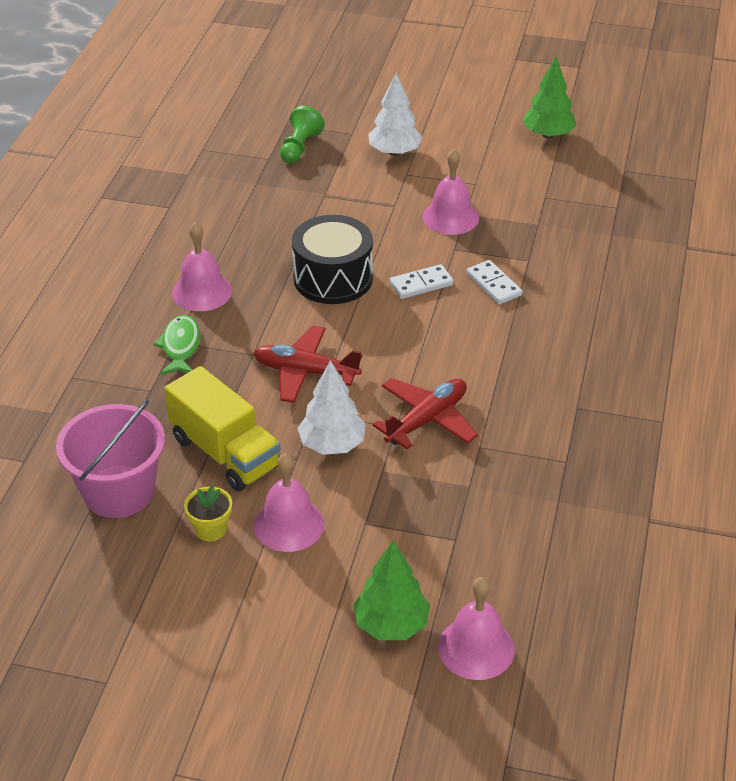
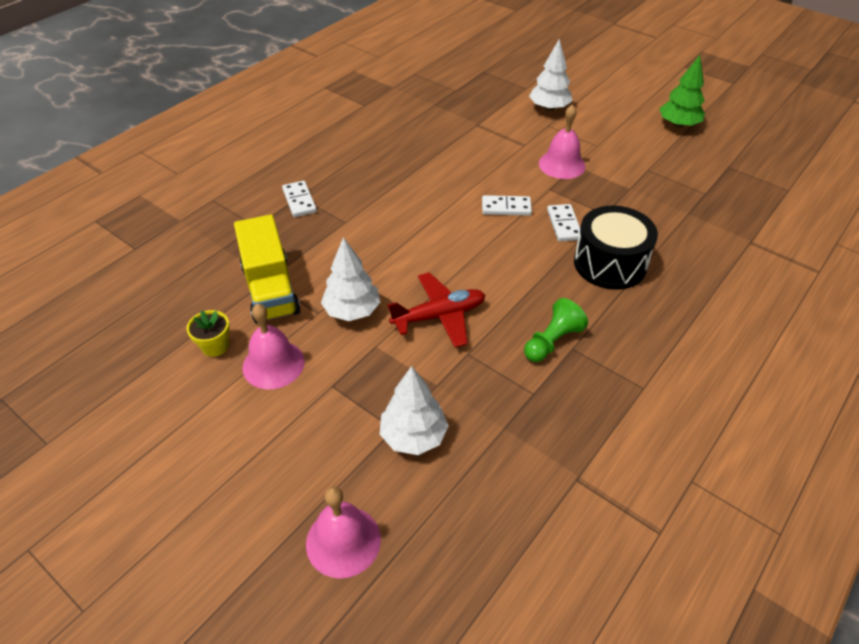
camera: 25 degrees right, 5 degrees up
pink bucket [56,400,165,518] -> none
green fish [153,315,201,375] -> white domino [282,181,317,217]
pink bell [172,222,232,311] -> none
red plane [254,325,362,403] -> none
green pawn [280,106,325,163] -> green pawn moved to [524,298,588,362]
black drum [292,215,373,304] -> black drum moved to [574,205,658,290]
green tree [353,541,430,640] -> none
none -> white tree [380,366,449,455]

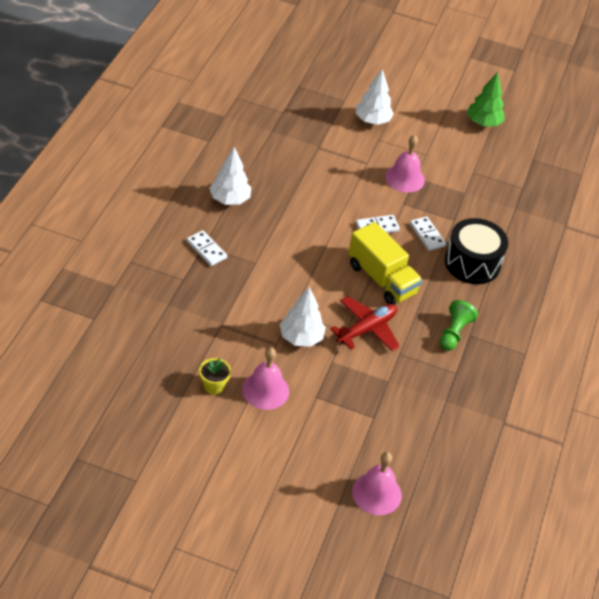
camera: 25 degrees left, 0 degrees up
yellow truck [234,214,301,324] -> yellow truck moved to [348,222,423,305]
white tree [380,366,449,455] -> white tree moved to [209,147,251,205]

